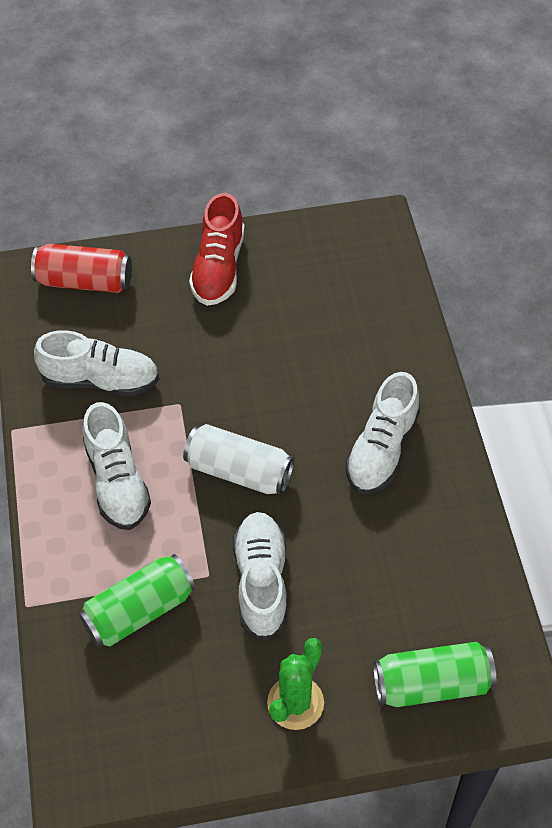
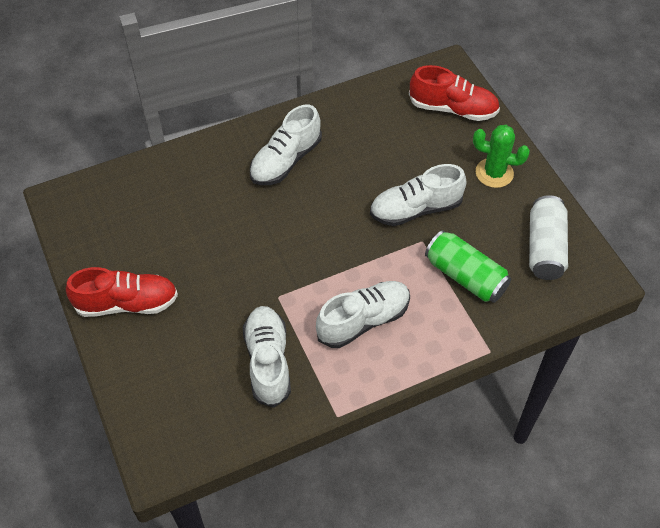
camera: 105 degrees left, 0 degrees up
red can [31,244,132,293] -> none
white can [183,424,294,495] -> white can moved to [529,195,568,280]
white shoe [345,372,420,494] -> white shoe turned 120 degrees clockwise [250,105,322,185]
green can [373,642,496,707] -> red shoe [409,65,500,121]

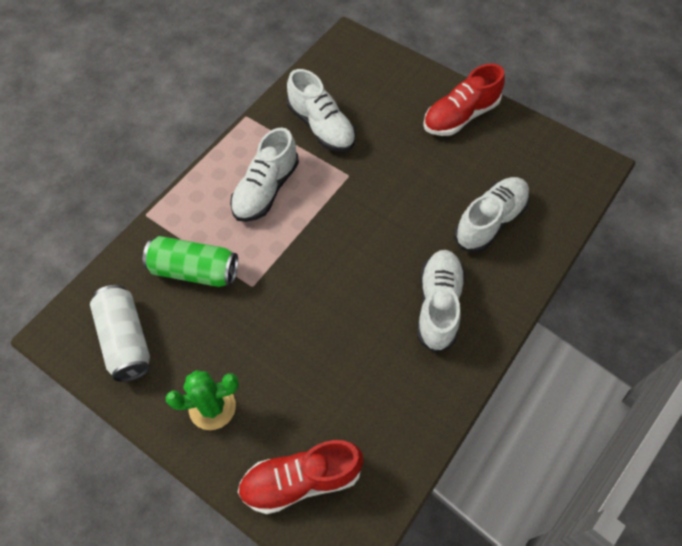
camera: 150 degrees right, 5 degrees up
white shoe [370,164,467,226] -> white shoe moved to [454,177,530,253]

